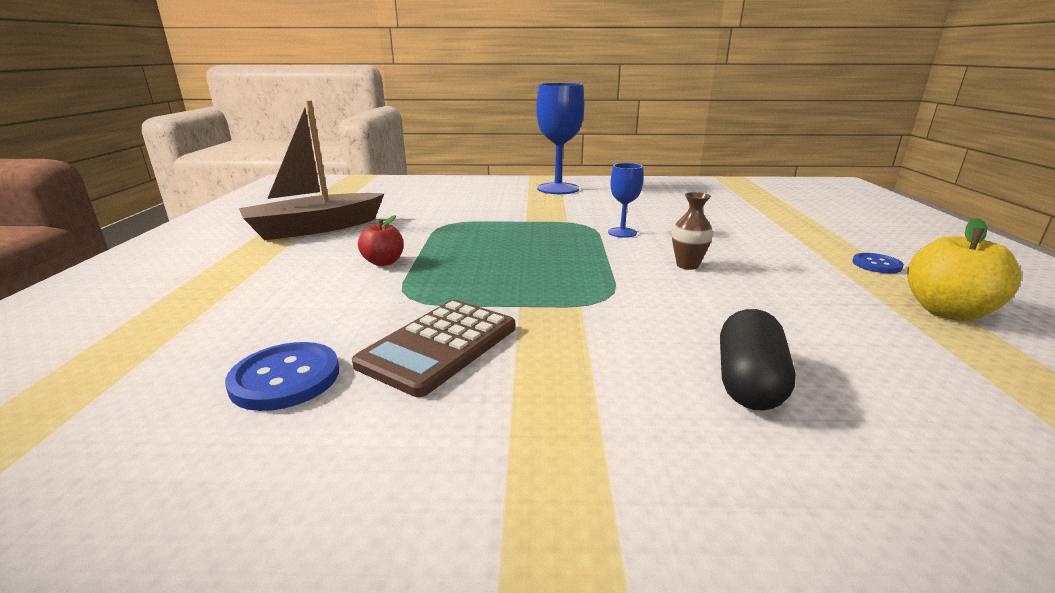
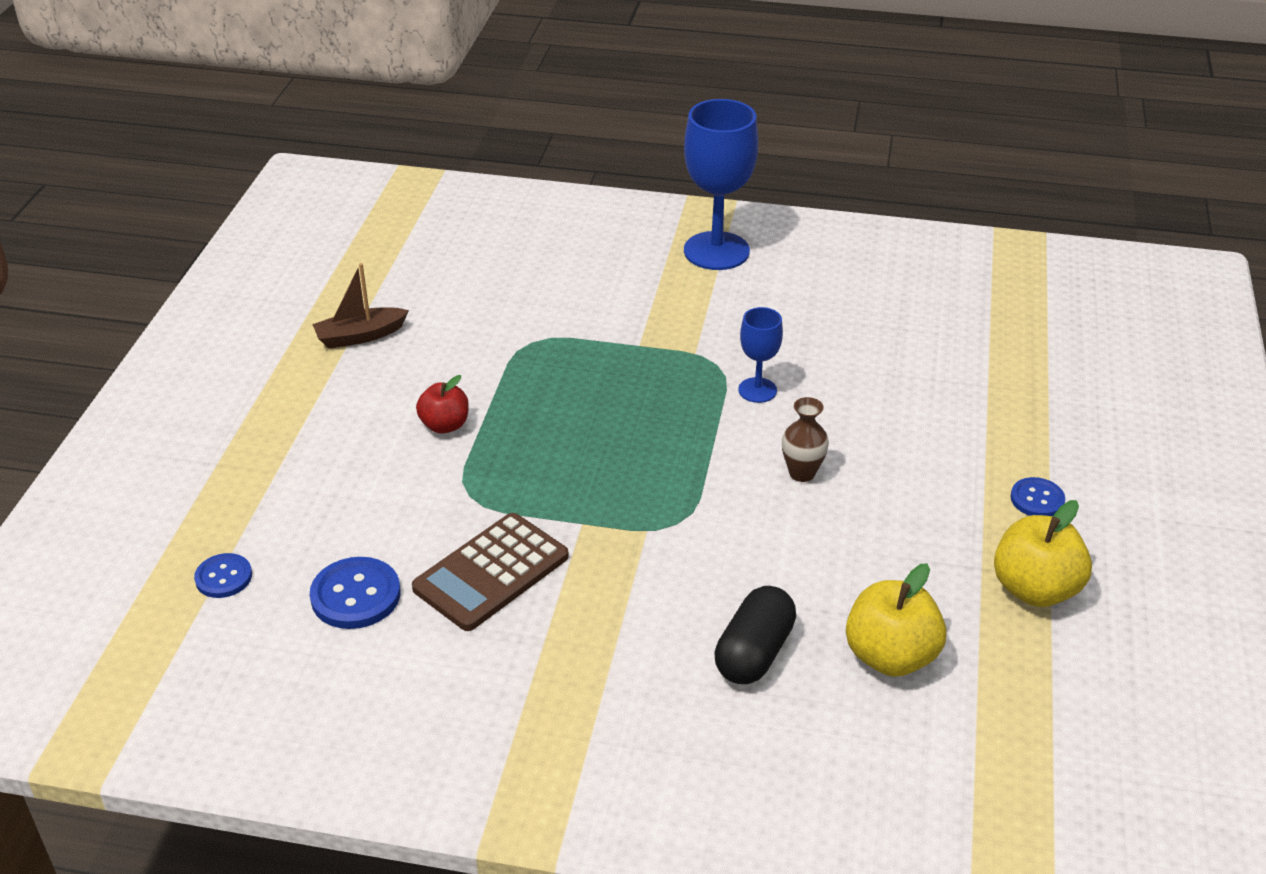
camera: 10 degrees right, 15 degrees up
brown boat [239,100,384,240] -> brown boat [312,263,409,349], size x0.54
none -> blue button [194,553,252,598]
none -> yellow apple [846,563,947,677]

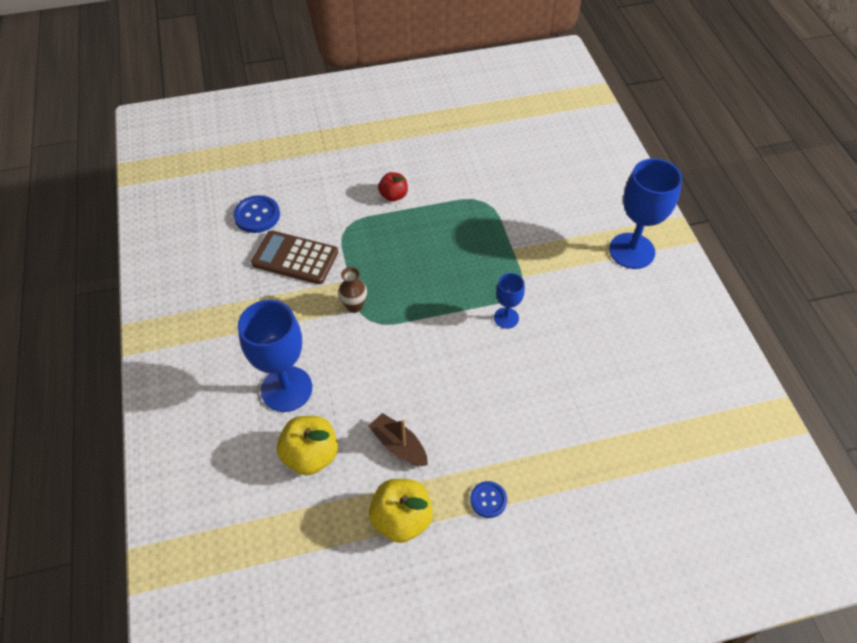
camera: 65 degrees right, 15 degrees up
blue button [194,553,252,598] -> none
brown boat [312,263,409,349] -> brown boat moved to [368,413,428,466]
black capsule [715,586,796,684] -> blue goblet [238,300,312,412]
brown vase [782,397,829,482] -> brown vase moved to [338,267,367,313]

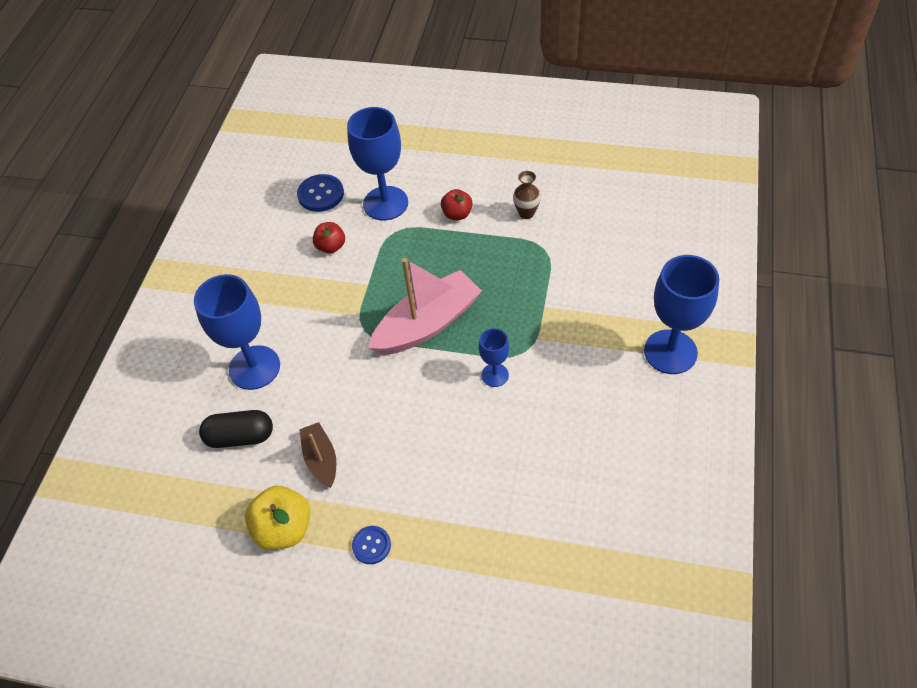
camera: 30 degrees right, 0 degrees up
brown calculator [251,230,338,284] -> red apple [313,222,345,253]
yellow apple [277,416,338,475] -> black capsule [199,410,273,448]
brown vase [338,267,367,313] -> brown vase moved to [513,171,541,219]
none -> blue goblet [347,107,408,220]
none -> pink boat [368,258,482,355]

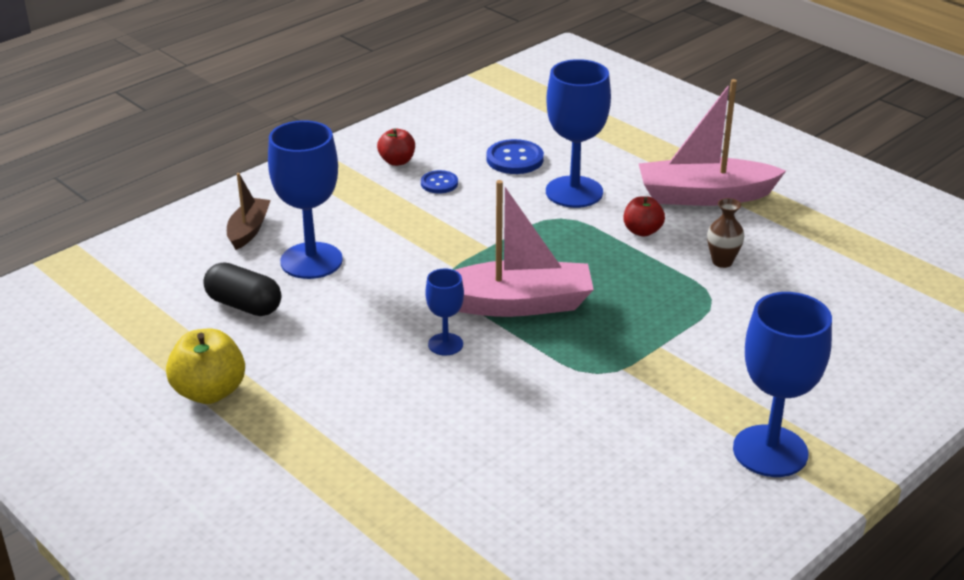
camera: 30 degrees right, 20 degrees down
brown boat [299,422,336,488] -> brown boat moved to [227,173,271,250]
red apple [313,222,345,253] -> red apple moved to [377,128,415,166]
blue button [352,526,391,564] -> blue button moved to [421,170,458,194]
blue goblet [479,328,509,387] -> blue goblet moved to [425,269,464,355]
none -> pink boat [639,79,786,206]

